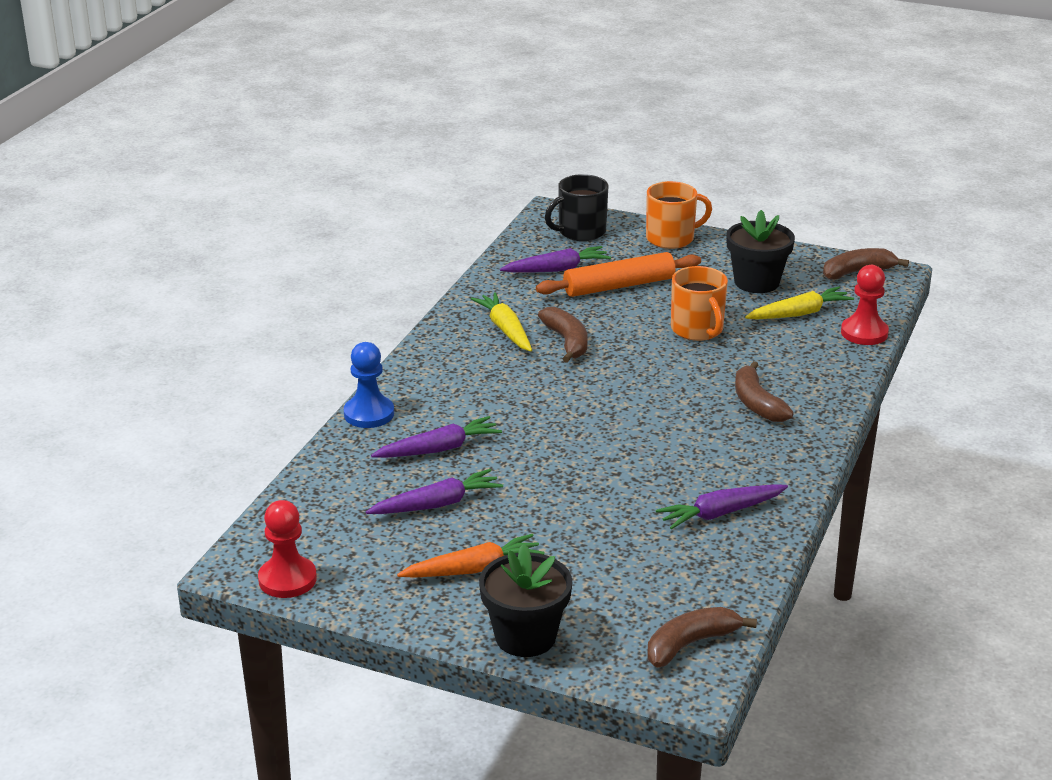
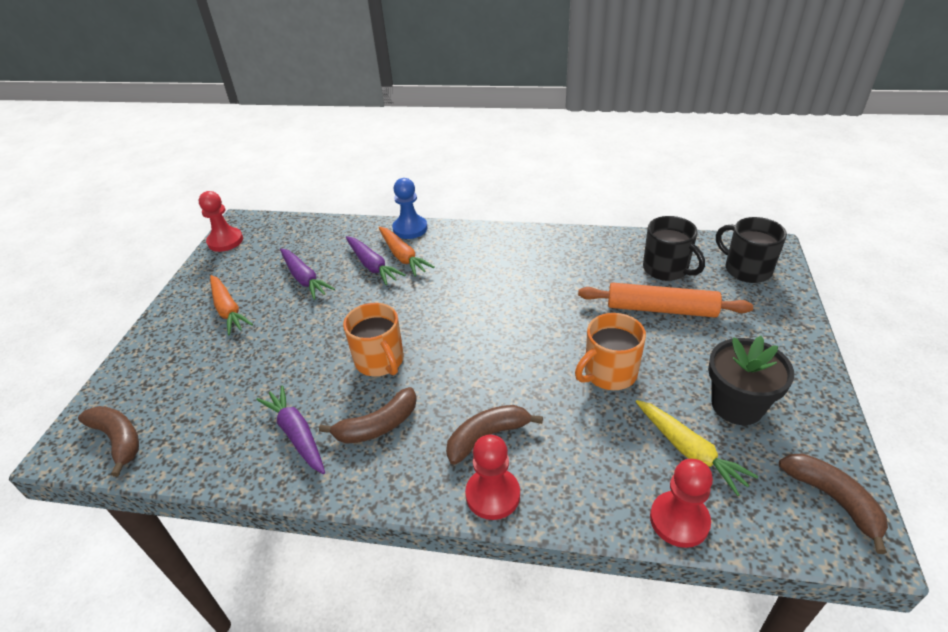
camera: 80 degrees right, 10 degrees up
yellow carrot [471,292,532,351] -> none
black flower pot [479,544,572,657] -> none
purple carrot [500,246,611,273] -> black mug [643,216,705,281]
orange rolling pin [536,252,701,297] -> orange rolling pin turned 45 degrees counterclockwise [578,283,753,318]
brown banana [538,307,588,363] -> brown banana moved to [319,387,417,444]
orange mug [646,181,712,249] -> orange mug moved to [343,303,404,376]
none -> orange carrot [379,227,435,276]
none -> red pawn [465,435,520,520]

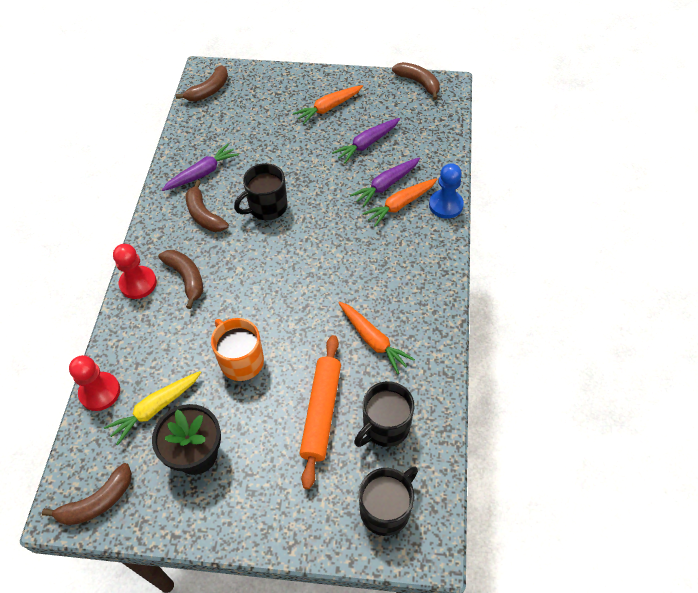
camera: 85 degrees right, 15 degrees up
red pawn [199,191,243,252] -> brown banana [392,62,440,100]
orange mug [343,303,404,376] -> black mug [234,163,287,220]
none -> orange carrot [338,301,415,374]

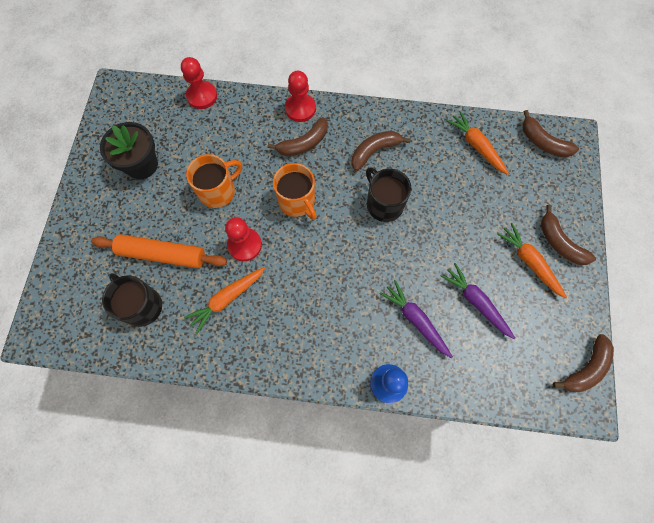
camera: 90 degrees right, 15 degrees up
brown banana [42,463,132,525] -> brown banana moved to [541,205,596,265]
yellow carrot [104,371,201,445] -> none
purple carrot [162,144,239,191] -> none
black mug [359,466,418,536] -> none
orange carrot [362,178,437,227] -> orange carrot moved to [446,111,509,175]
none -> red pawn [225,217,262,261]
none -> orange mug [273,163,317,220]

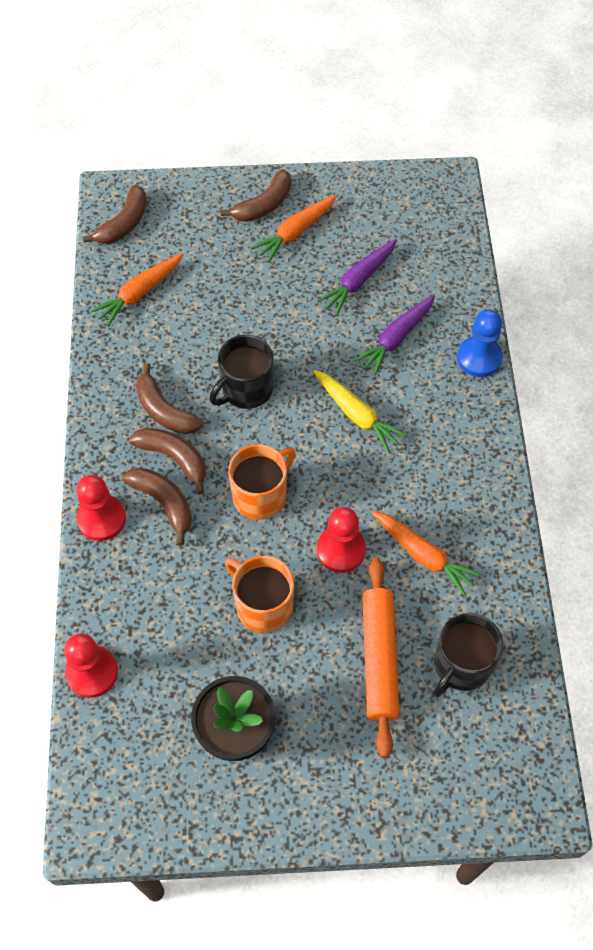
camera: 100 degrees left, 10 degrees down
brown banana [553,334,614,392] -> brown banana moved to [129,428,206,494]
none -> yellow carrot [313,370,408,453]

